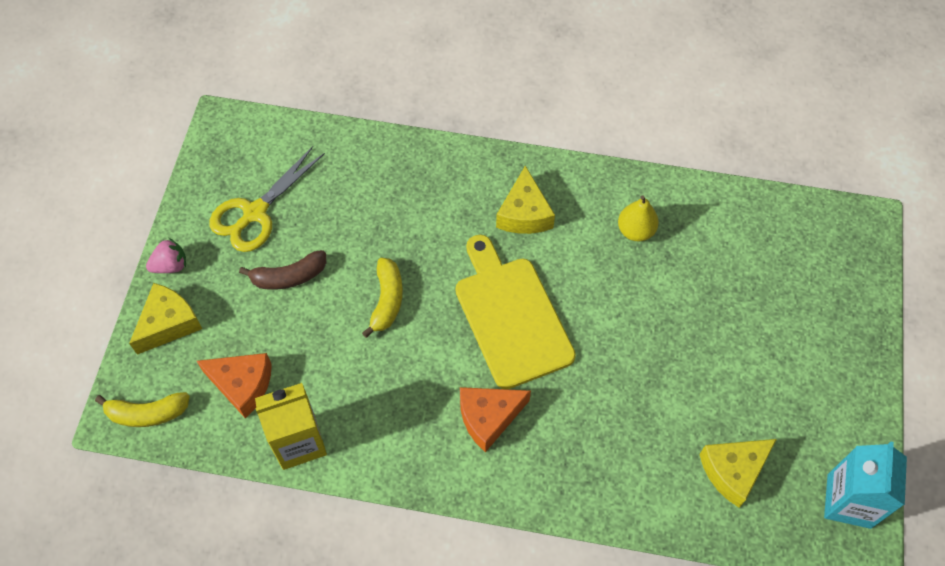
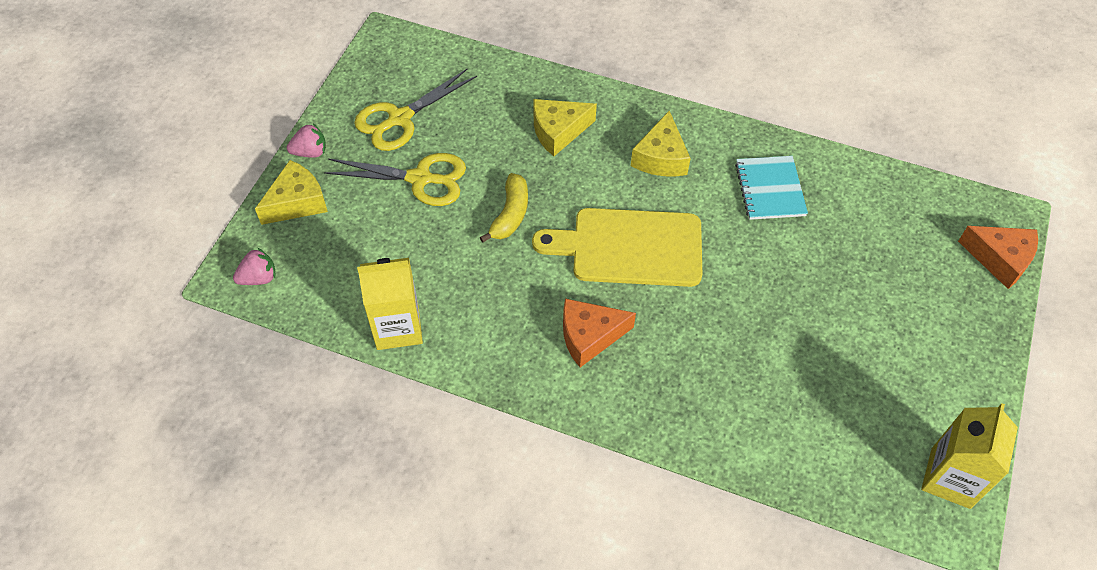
camera: 10 degrees right, 5 degrees down
yellow banana [95,392,190,427] -> pink strawberry [233,248,276,285]
orange cheese [197,353,272,419] -> orange cheese moved to [958,226,1038,289]
brown banana [239,250,326,290] -> yellow scissors [324,153,466,206]
yellow cutting board [455,235,576,389] -> yellow cutting board turned 75 degrees counterclockwise [532,208,702,287]
yellow pear [618,195,659,241] -> turquoise notebook [735,156,808,220]
yellow cheese [699,439,777,508] -> yellow cheese moved to [534,99,597,156]
turquoise carton [824,442,907,529] -> yellow carton [921,403,1018,509]

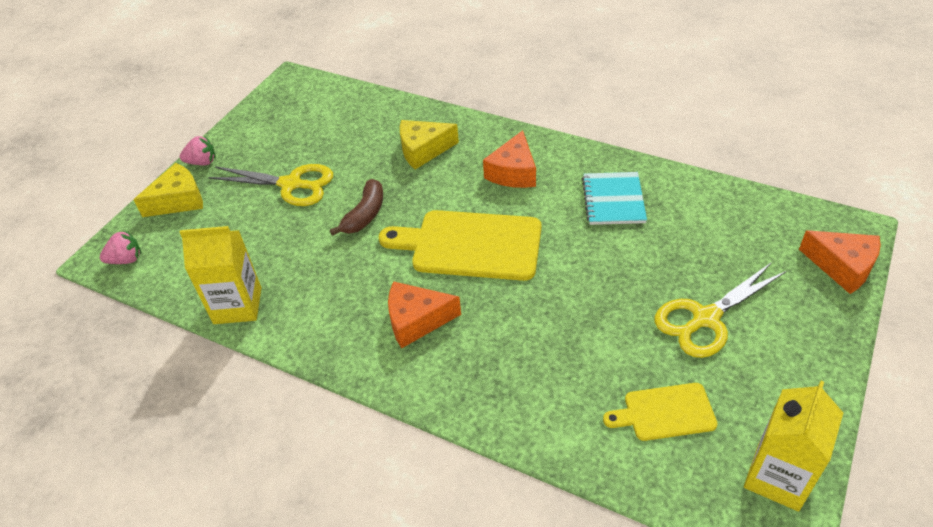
camera: 10 degrees right, 10 degrees down
yellow scissors [354,69,477,151] -> yellow scissors moved to [655,262,786,358]
yellow banana [480,173,528,243] -> brown banana [330,179,383,236]
yellow cheese [631,111,691,176] -> orange cheese [483,130,536,188]
none -> yellow cutting board [603,383,718,441]

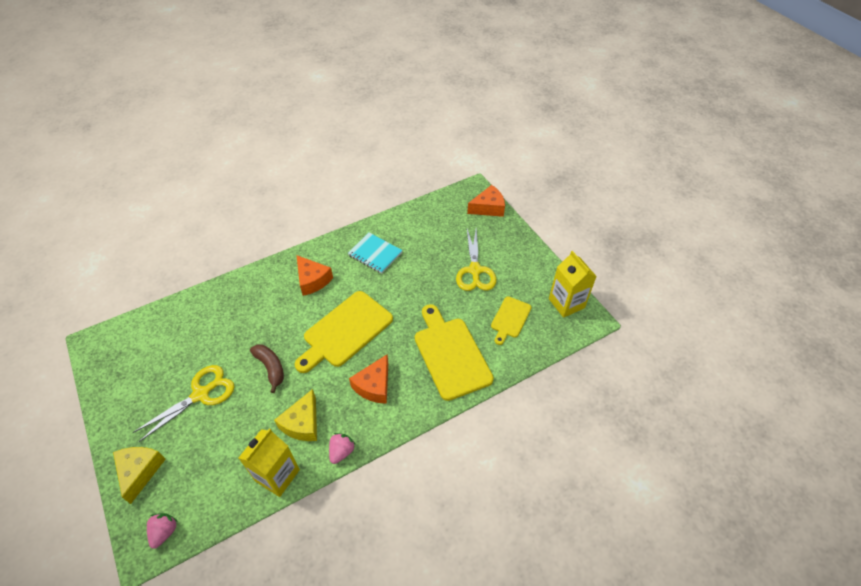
camera: 60 degrees left, 5 degrees up
pink strawberry [180,136,216,165] -> pink strawberry moved to [329,433,356,464]
yellow cheese [400,120,459,170] -> yellow cheese moved to [274,389,317,441]
none -> yellow cutting board [415,304,494,401]

